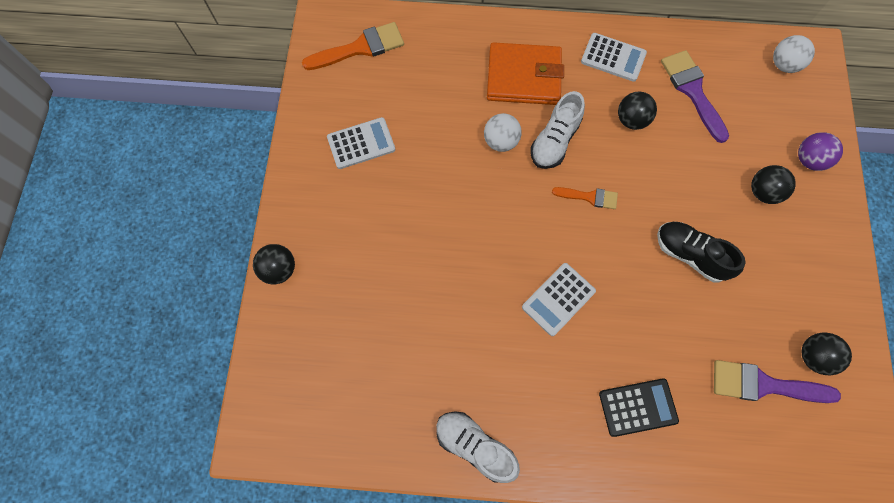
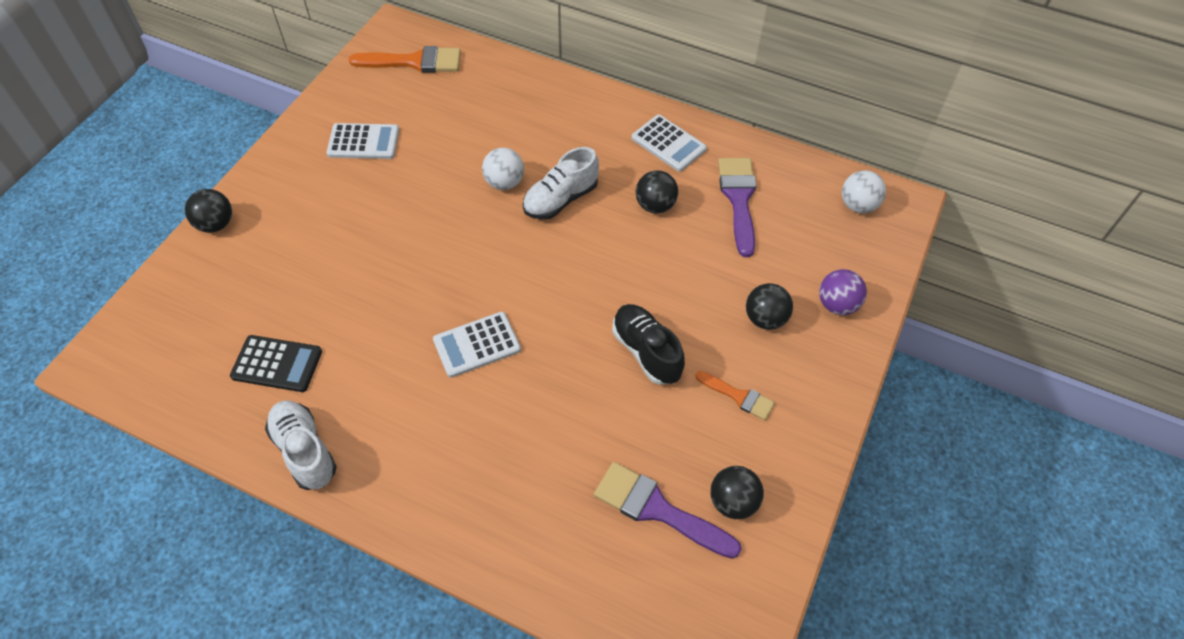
camera: 20 degrees right, 15 degrees down
orange wallet [487,42,564,105] -> none
orange brush [552,187,618,209] -> orange brush moved to [695,371,775,420]
black calculator [599,378,679,437] -> black calculator moved to [230,335,322,392]

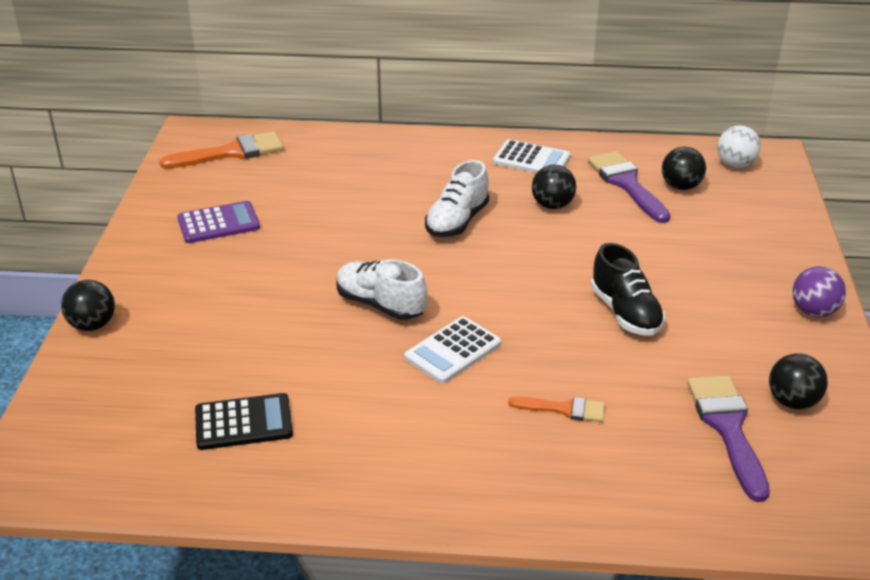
camera: 20 degrees left, 20 degrees down
white shoe [265,400,337,490] -> white shoe moved to [336,259,427,320]
white calculator [327,123,399,159] -> purple calculator [177,201,260,243]
white ball [482,148,524,190] -> none
purple brush [594,462,742,559] -> purple brush turned 75 degrees clockwise [687,375,770,502]
black shoe [612,304,685,385] -> black shoe turned 150 degrees counterclockwise [591,243,665,336]
orange brush [695,371,775,420] -> orange brush moved to [508,396,605,422]
black ball [746,283,793,330] -> black ball moved to [662,147,706,190]
purple ball [819,269,867,315] -> purple ball moved to [792,266,846,317]

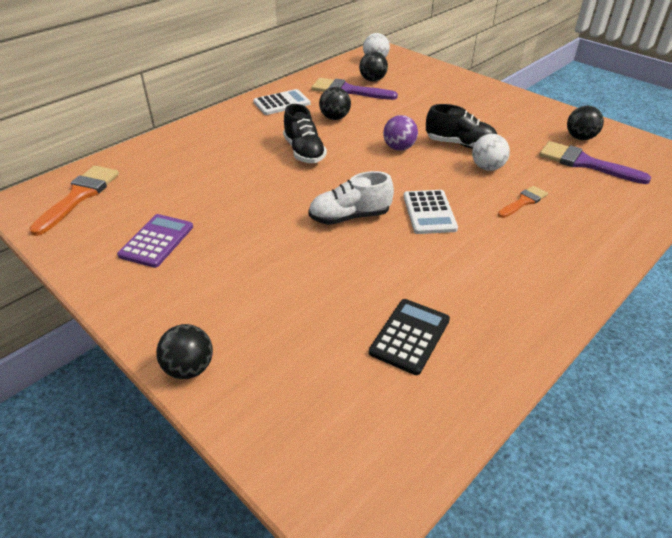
camera: 50 degrees left, 5 degrees up
white shoe [425,160,489,237] -> black shoe [283,104,327,163]
purple ball [792,266,846,317] -> purple ball moved to [383,115,418,151]
none -> white ball [472,134,510,171]

